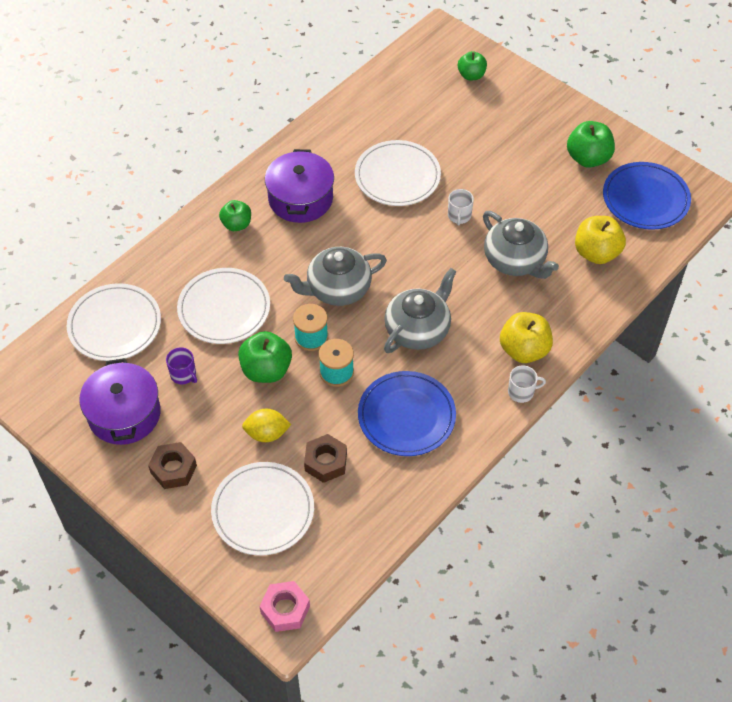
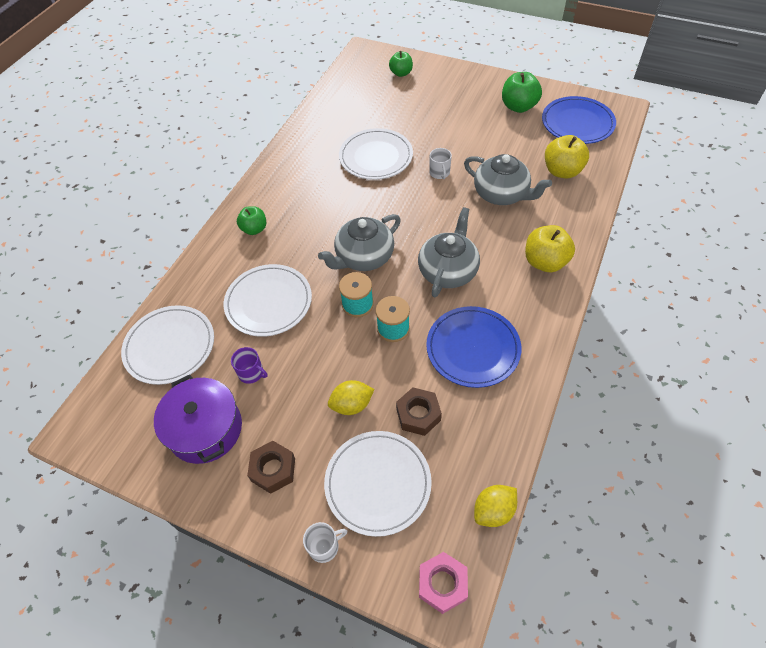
camera: 15 degrees left, 0 degrees up
green apple [238,331,292,383] -> none
purple pot [265,149,334,223] -> none
white mug [508,365,546,403] -> white mug moved to [303,522,347,563]
none -> yellow lemon [474,485,517,527]

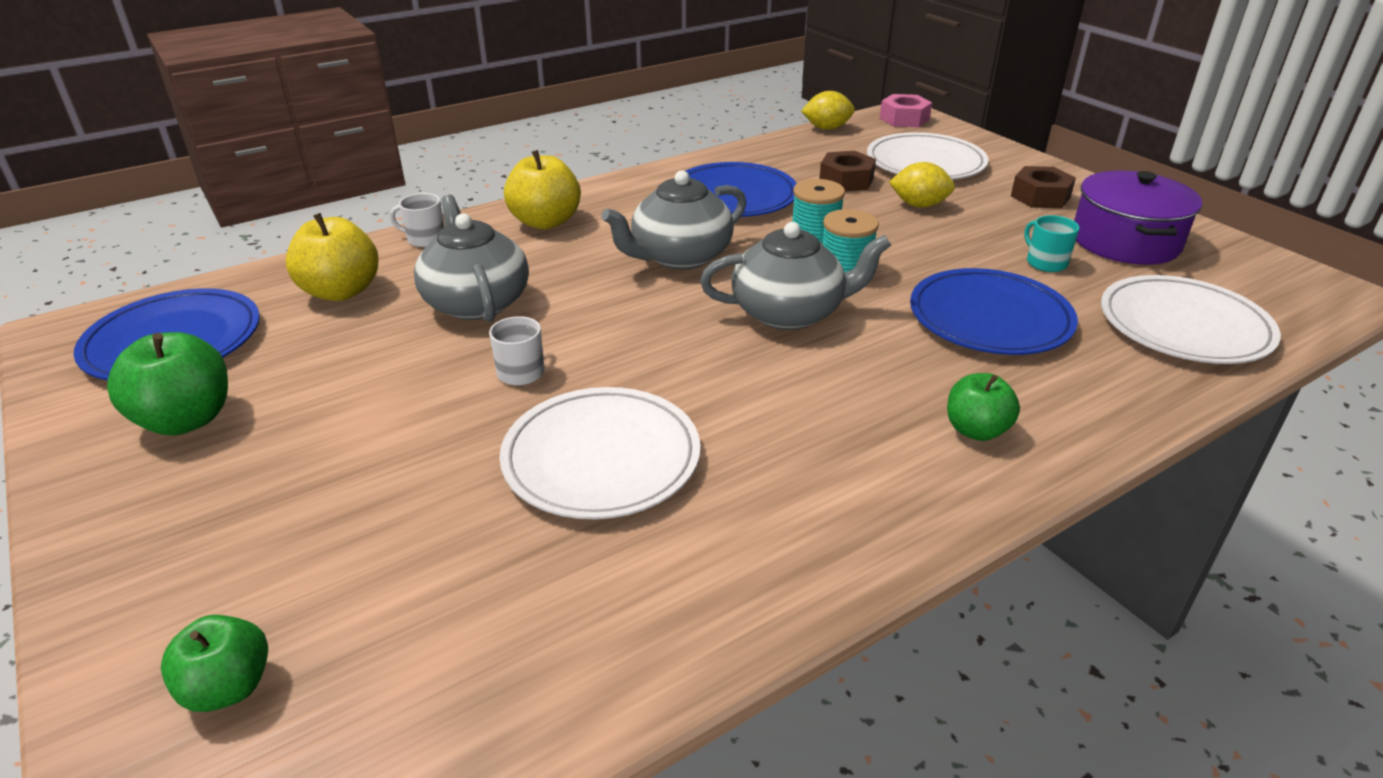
camera: 150 degrees left, 20 degrees down
white plate [224,264,312,337] -> blue plate [910,268,1078,355]
purple mug [231,347,268,384] -> turquoise mug [1024,215,1080,272]
white mug [303,522,347,563] -> white mug moved to [390,193,444,247]

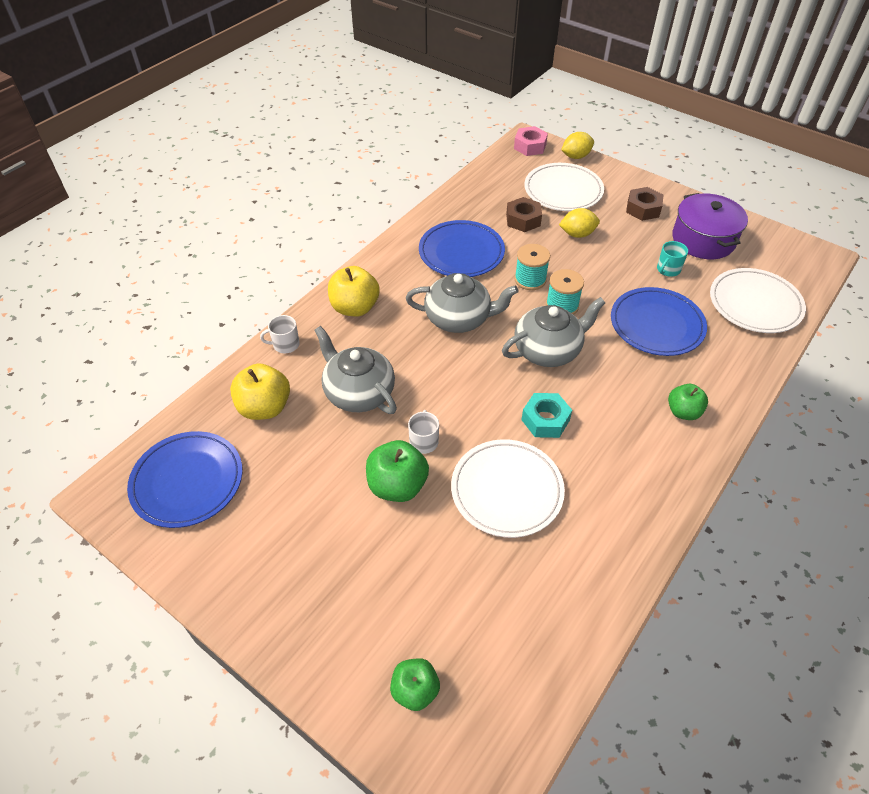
camera: 20 degrees left, 15 degrees up
green apple [107,332,228,436] -> green apple moved to [366,440,429,502]
grey teapot [601,170,746,270] -> grey teapot turned 120 degrees counterclockwise [406,273,518,333]
yellow lemon [801,91,855,130] -> yellow lemon moved to [561,132,594,159]
turquoise mug [1024,215,1080,272] -> turquoise mug turned 90 degrees counterclockwise [657,241,688,277]
none -> turquoise nut [522,393,572,438]

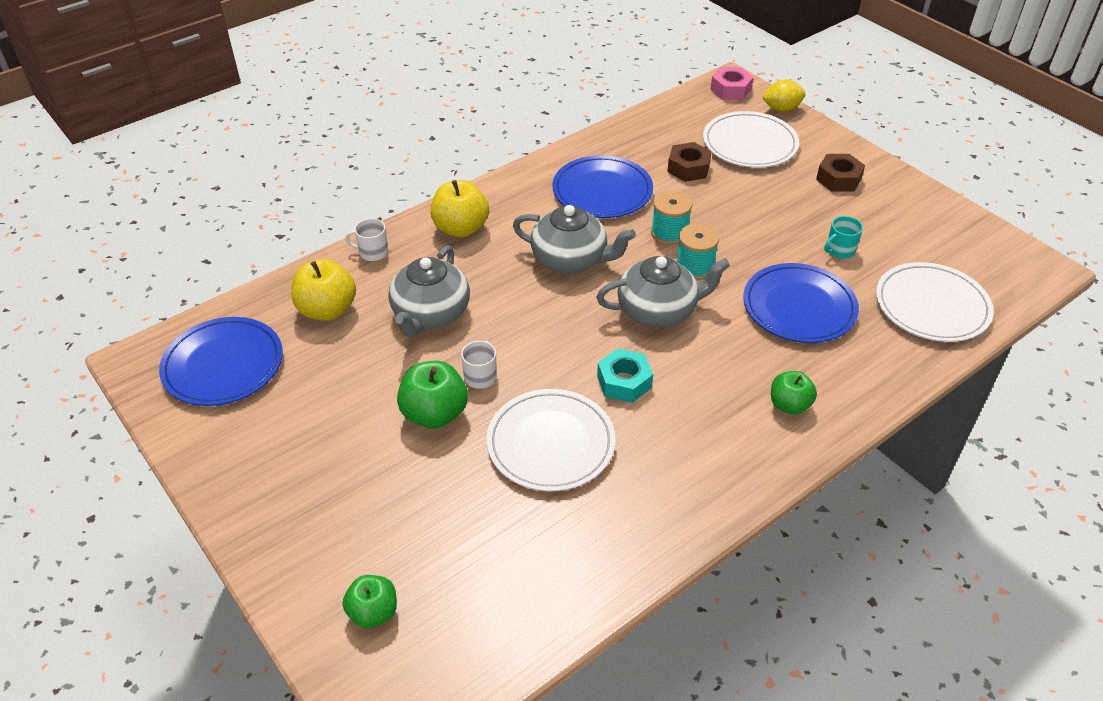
camera: 15 degrees right, 5 degrees down
grey teapot [314,326,397,414] -> grey teapot turned 135 degrees counterclockwise [388,245,470,337]
yellow lemon [559,208,600,238] -> none
purple pot [672,193,748,259] -> none

